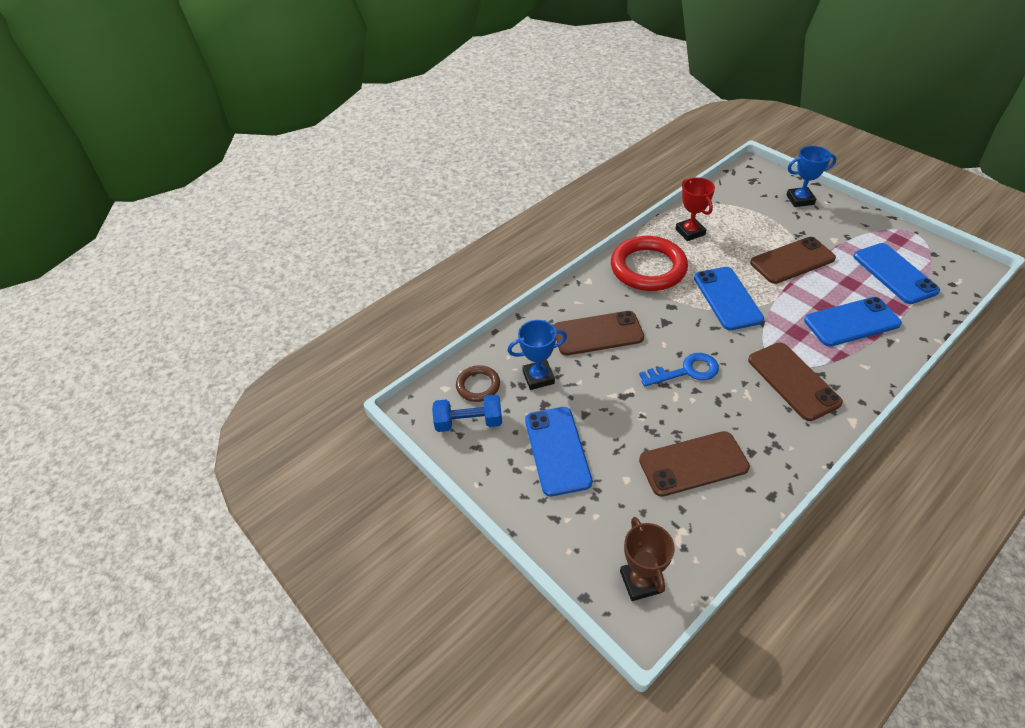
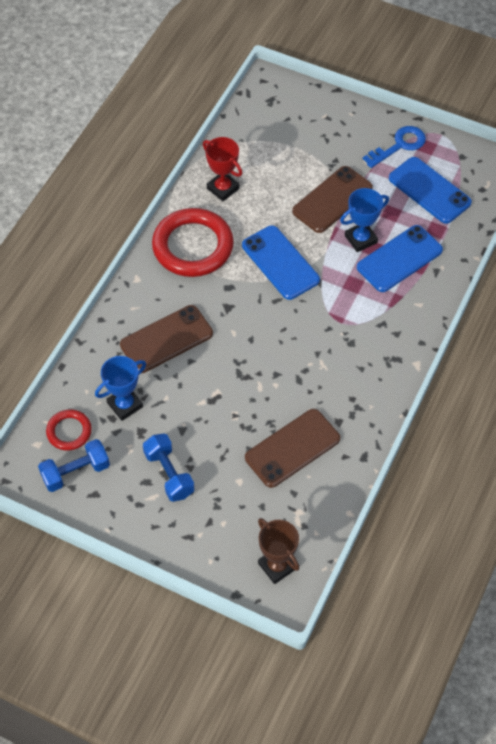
camera: 25 degrees left, 10 degrees up
brown ring [456,365,500,402] -> red ring [46,409,92,451]
blue phone [525,407,592,496] -> blue dumbbell [143,433,194,502]
blue key [639,353,719,387] -> blue key moved to [363,126,426,168]
brown phone [748,342,843,421] -> none
blue trophy [786,146,837,207] -> blue trophy moved to [340,188,389,252]

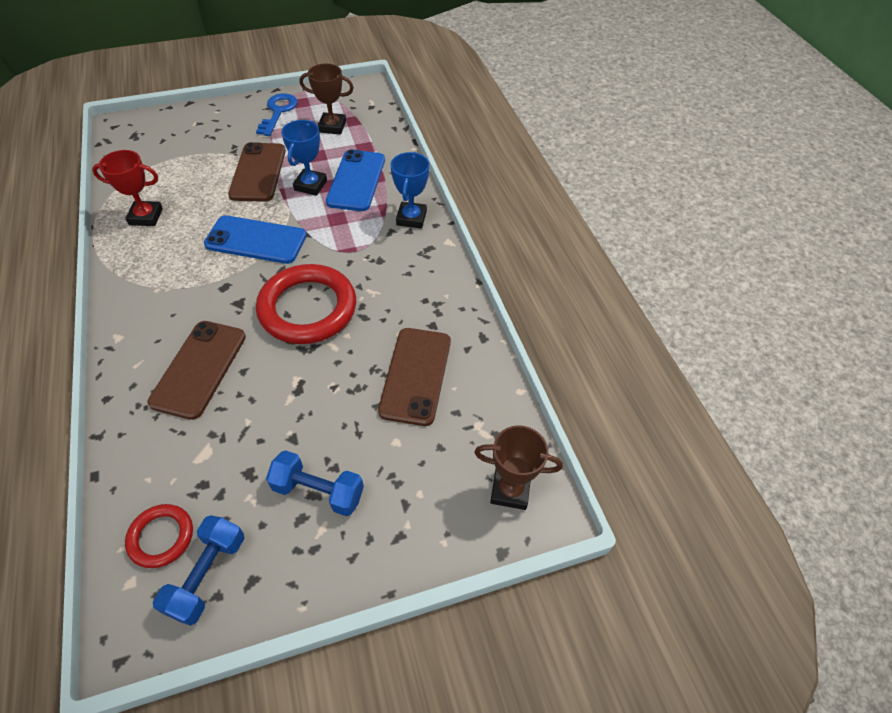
camera: 45 degrees left, 5 degrees down
blue trophy [95,356,146,421] -> blue trophy moved to [390,152,429,229]
red ring [152,208,234,277] -> red ring moved to [256,264,356,344]
blue phone [389,157,472,224] -> brown trophy [300,63,354,135]

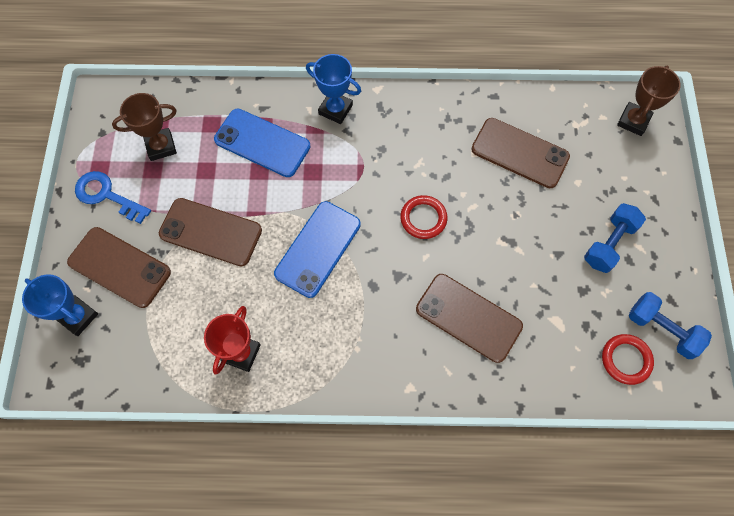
camera: 70 degrees left, 15 degrees up
red ring [256,264,356,344] -> red ring [400,195,447,239], size x0.51
blue trophy [281,120,327,196] -> blue trophy moved to [22,274,98,336]
brown trophy [300,63,354,135] -> brown trophy turned 45 degrees clockwise [112,93,177,161]
none -> brown phone [67,227,171,308]

